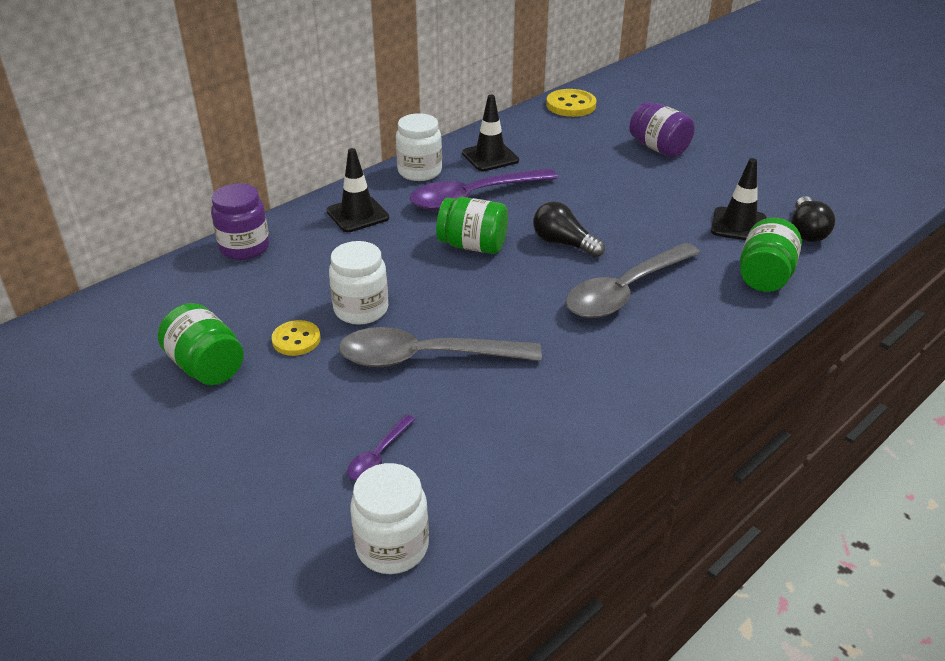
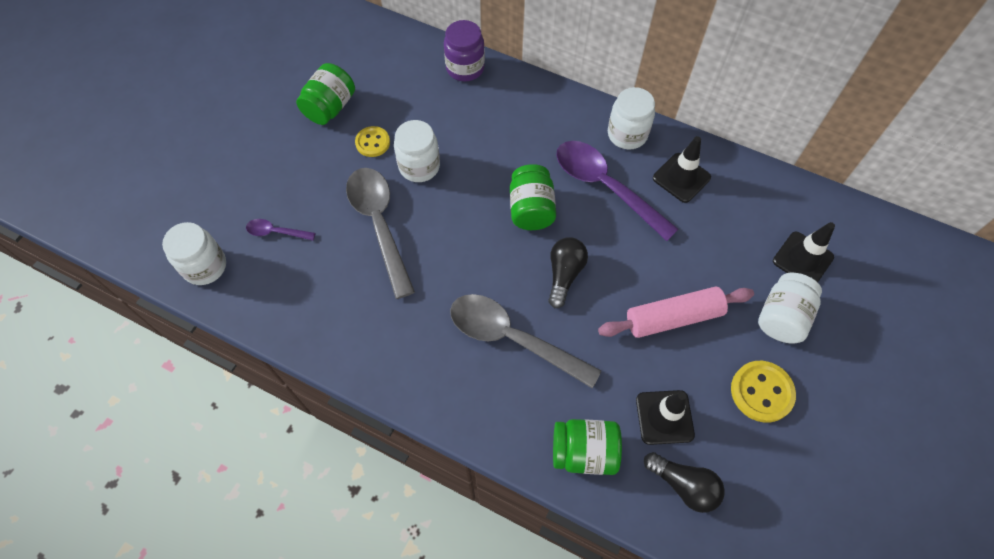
camera: 70 degrees right, 25 degrees up
black traffic cone [326,148,389,232] -> black traffic cone moved to [773,222,835,282]
yellow button [546,89,596,117] -> yellow button moved to [731,361,796,423]
purple jar [629,102,695,157] -> white jar [758,273,822,344]
black light bulb [792,196,835,242] -> black light bulb turned 135 degrees counterclockwise [644,452,725,513]
none -> pink rolling pin [598,287,754,338]

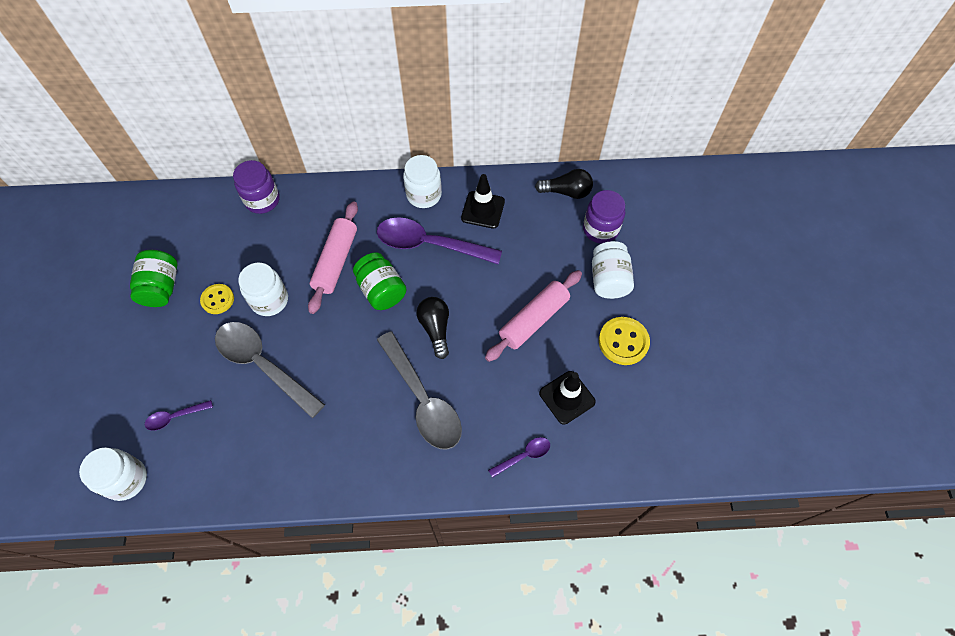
camera: 30 degrees left, 0 degrees up
grey spoon [450,294,602,389] -> grey spoon turned 120 degrees counterclockwise [377,331,462,450]
green jar [553,419,622,475] -> purple spoon [488,437,550,478]
black light bulb [644,452,725,513] -> black light bulb moved to [535,169,593,199]
black traffic cone [773,222,835,282] -> purple jar [583,190,625,244]
none -> pink rolling pin [308,201,358,314]

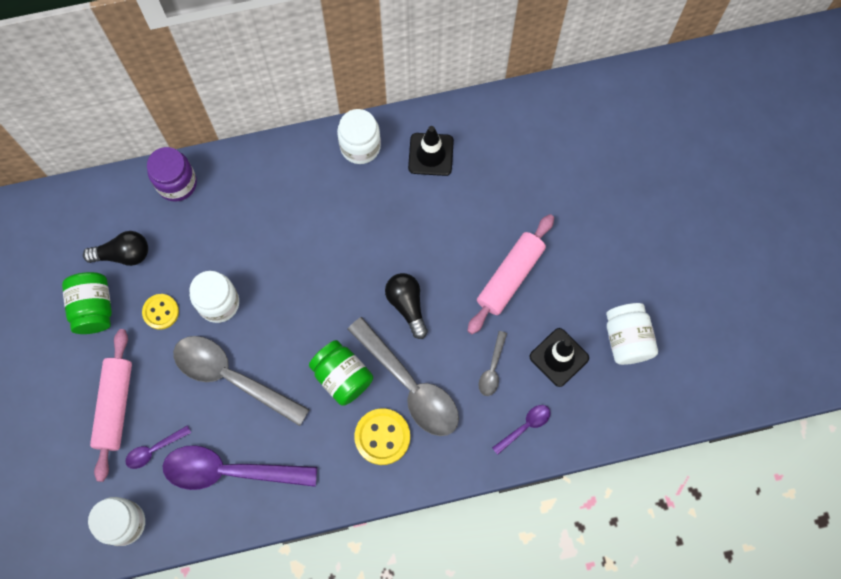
camera: 10 degrees left, 10 degrees up
pink rolling pin [308,201,358,314] -> pink rolling pin moved to [90,329,132,482]
green jar [353,252,407,310] -> green jar moved to [309,340,373,406]
purple spoon [377,217,502,264] -> purple spoon moved to [162,445,317,490]
black light bulb [535,169,593,199] -> black light bulb moved to [83,231,148,266]
purple jar [583,190,625,244] -> none
white jar [592,241,634,299] -> white jar moved to [606,303,658,365]
yellow button [599,317,650,365] -> yellow button moved to [354,408,410,465]
none -> grey spoon [478,331,507,396]

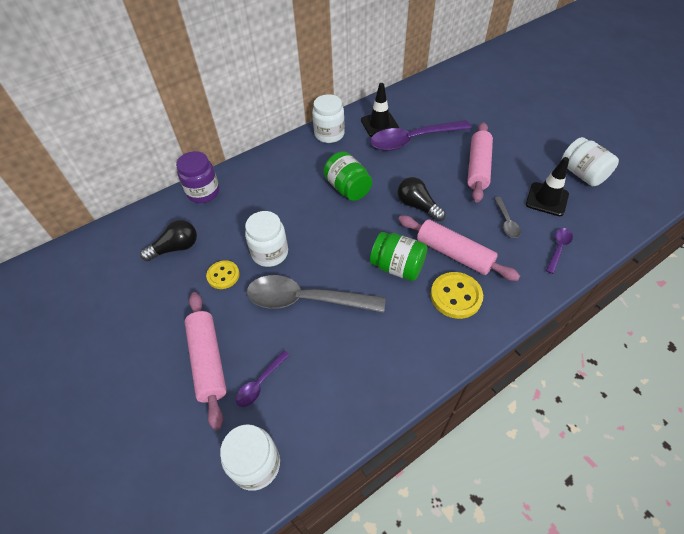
camera: 20 degrees left, 20 degrees down
green jar [62,272,112,334] -> green jar moved to [323,151,372,201]
purple spoon [162,445,317,490] -> purple spoon moved to [370,120,471,151]
grey spoon [348,317,459,436] -> pink rolling pin [398,216,520,281]

